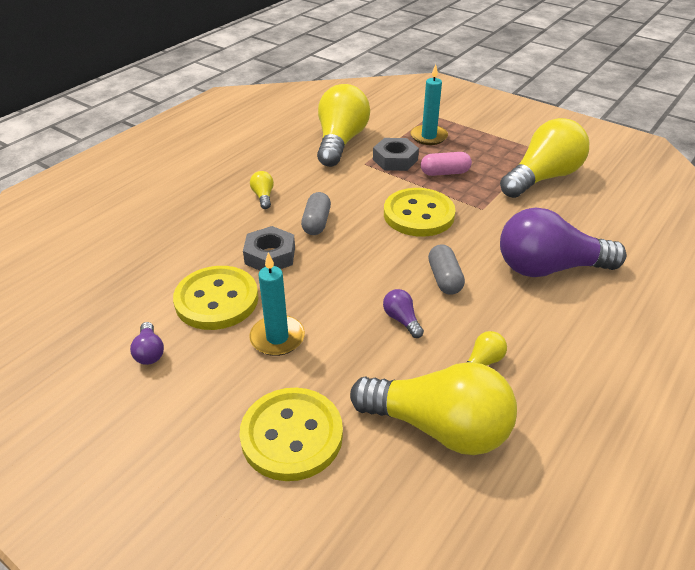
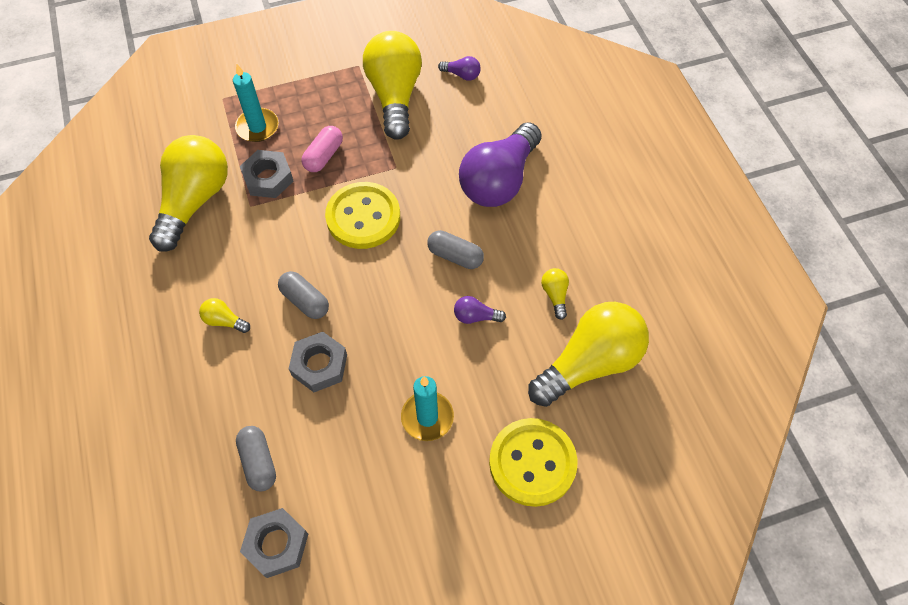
camera: 55 degrees left, 20 degrees up
purple light bulb [130,322,164,365] -> purple light bulb moved to [438,56,481,81]
yellow button [173,266,259,330] -> none
yellow light bulb [317,84,370,167] -> yellow light bulb turned 60 degrees clockwise [149,135,228,252]
none -> grey capsule [236,426,276,491]
none -> grey nut [240,508,308,578]

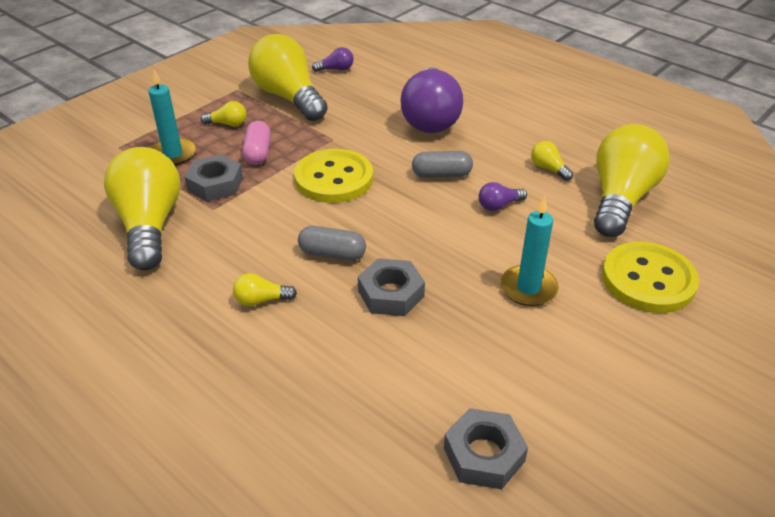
camera: 30 degrees left, 20 degrees down
grey capsule [236,426,276,491] -> none
none -> yellow light bulb [201,101,246,126]

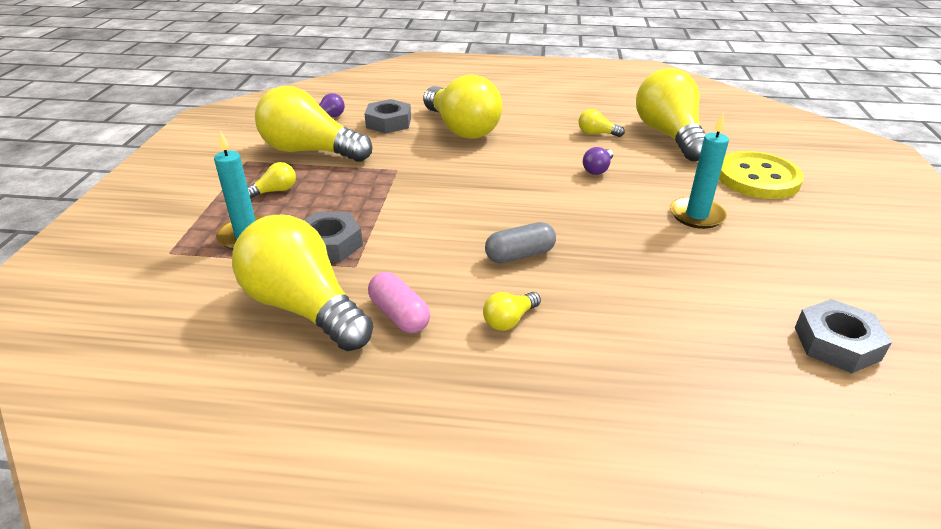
camera: 35 degrees left, 5 degrees down
pink capsule [242,121,271,165] -> pink capsule moved to [368,272,430,333]
yellow button [294,149,373,203] -> none
grey nut [358,258,425,316] -> grey nut moved to [364,99,411,134]
purple light bulb [401,67,463,133] -> yellow light bulb [423,74,502,139]
grey capsule [412,151,473,178] -> none

